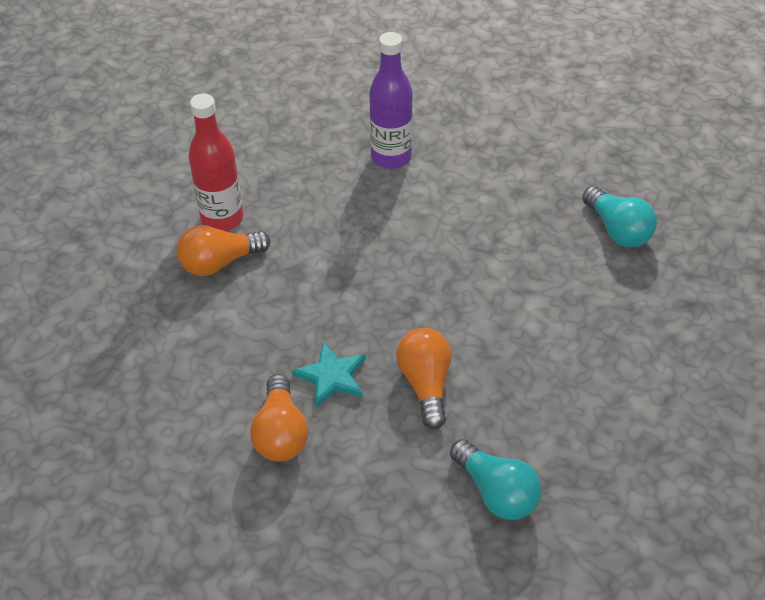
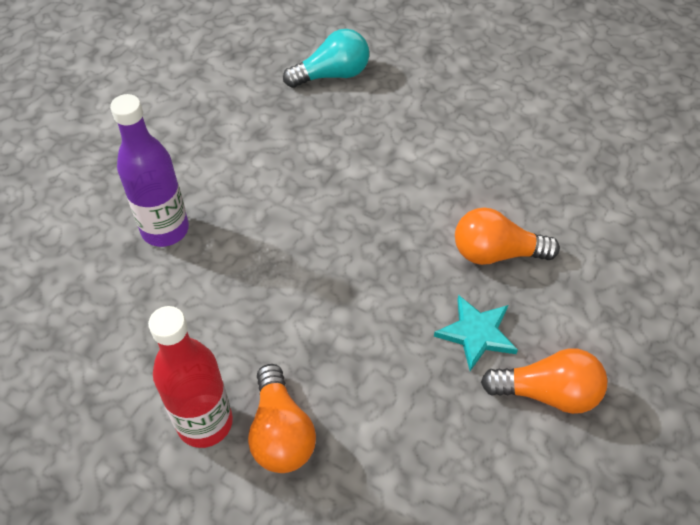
camera: 80 degrees left, 5 degrees up
turquoise light bulb [450,439,542,520] -> none

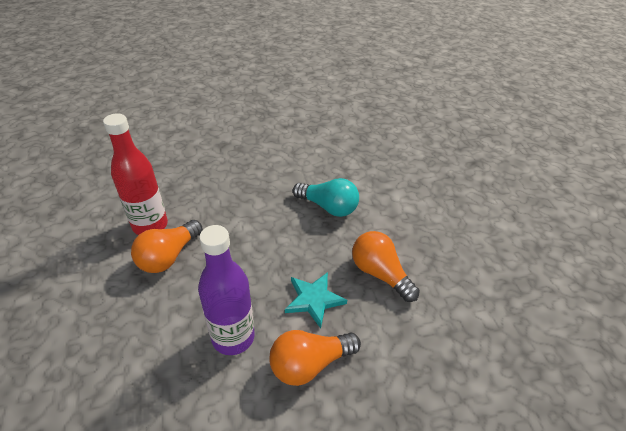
camera: 45 degrees right, 10 degrees down
purple bottle [110,94,189,247] -> purple bottle moved to [198,225,255,355]
turquoise light bulb [283,29,369,88] -> turquoise light bulb moved to [293,178,359,217]
orange light bulb [481,348,608,414] -> orange light bulb turned 105 degrees clockwise [269,330,361,386]

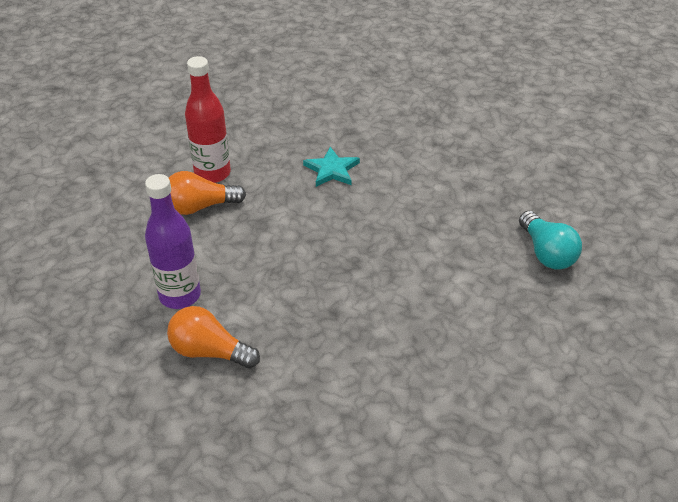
camera: 45 degrees right, 0 degrees up
turquoise star [285,272,347,328] -> turquoise star moved to [303,147,360,187]
turquoise light bulb [293,178,359,217] -> turquoise light bulb moved to [519,211,582,270]
orange light bulb [352,231,420,302] -> none

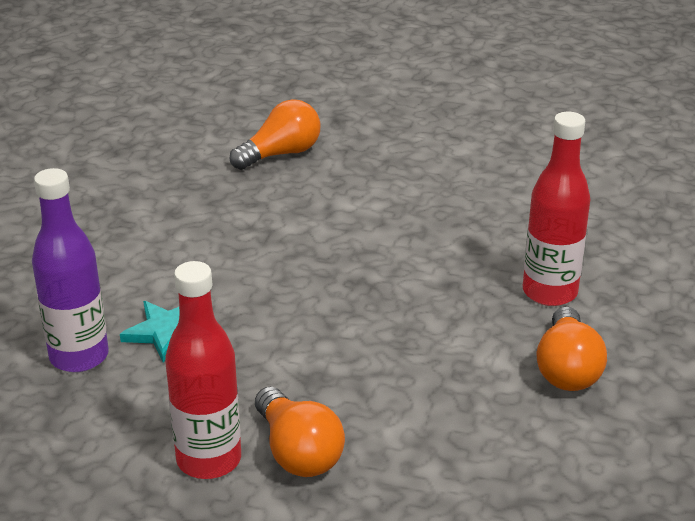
camera: 105 degrees left, 10 degrees down
purple bottle [145,174,201,309] -> purple bottle moved to [32,168,109,372]
turquoise light bulb [519,211,582,270] -> orange light bulb [229,99,321,170]
none -> red bottle [523,112,591,306]

